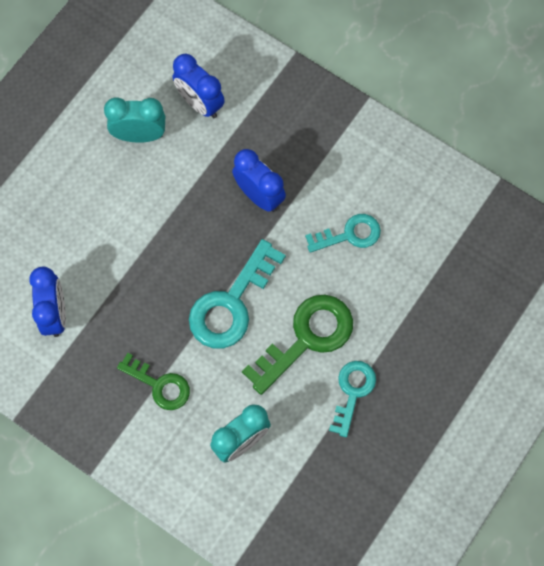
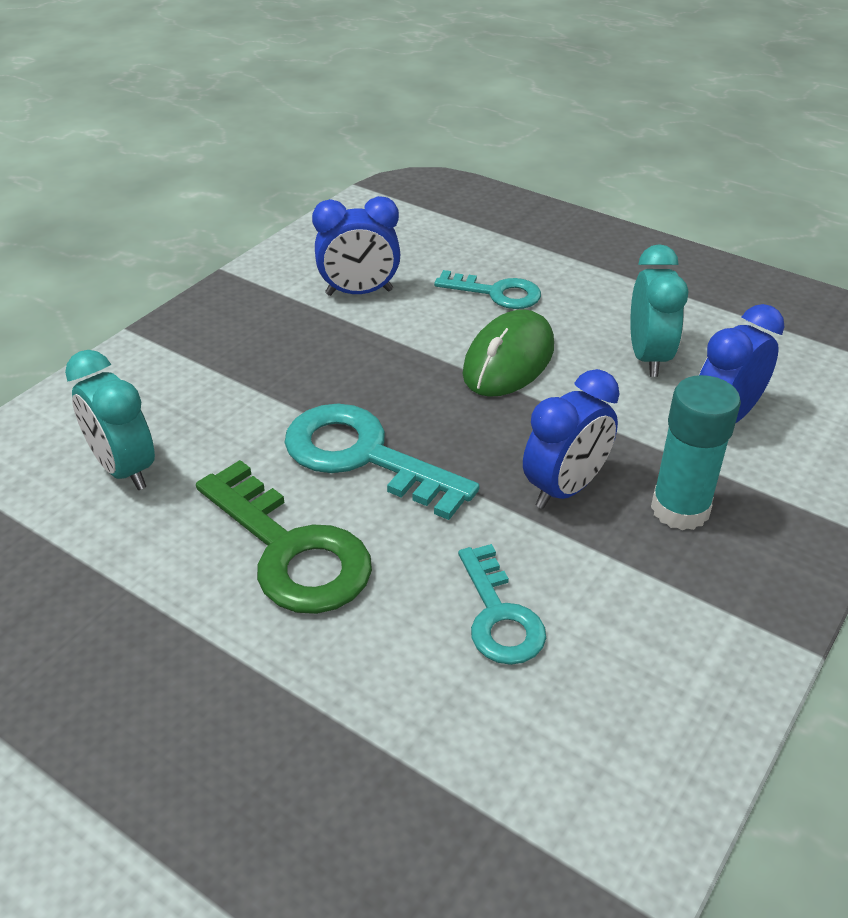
camera: 90 degrees right, 30 degrees down
green key [117,353,190,410] -> none
turquoise key [329,361,376,437] -> turquoise key moved to [434,270,541,309]
none -> green mouse [462,310,554,397]
none -> turquoise glue stick [651,375,741,530]

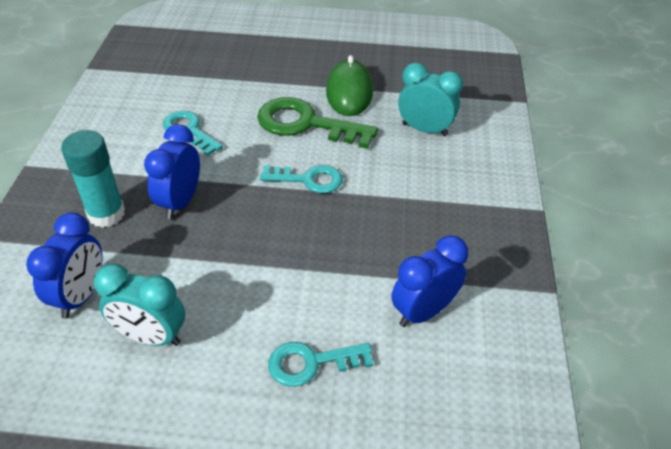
camera: 150 degrees right, 5 degrees up
turquoise key [285,404,480,520] -> turquoise key [260,165,343,193], size x0.62
green mouse [462,310,554,397] -> green mouse moved to [326,55,373,116]
turquoise clock [630,244,688,377] -> turquoise clock turned 45 degrees counterclockwise [94,264,185,346]

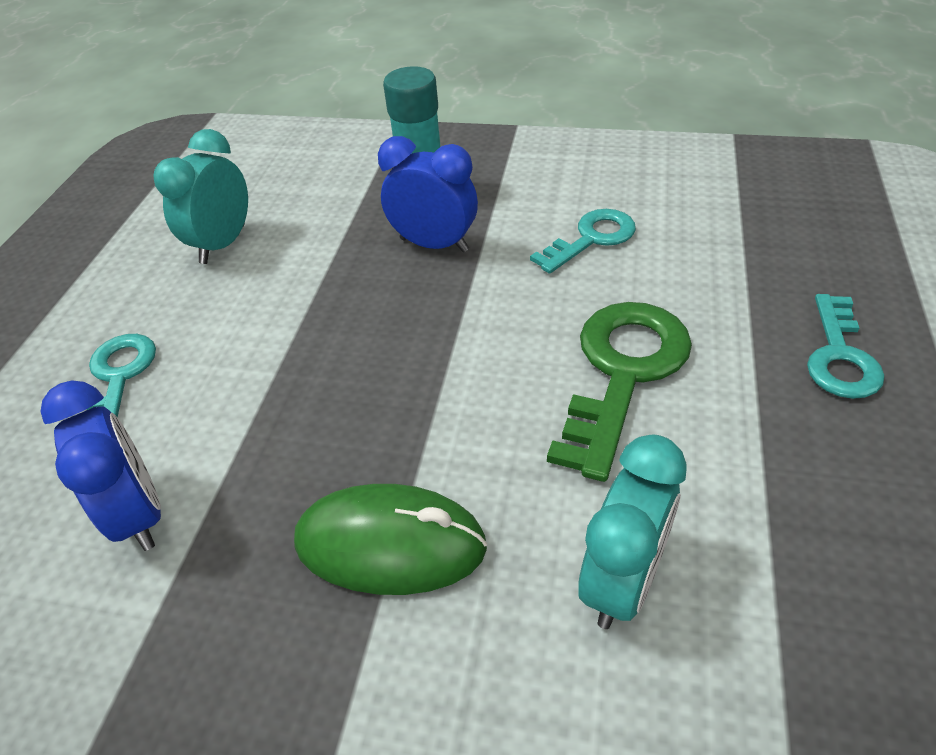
camera: 100 degrees right, 0 degrees up
blue clock [26,213,103,319] -> none
turquoise key [260,165,343,193] -> turquoise key moved to [807,294,885,399]
green mouse [326,55,373,116] -> green mouse moved to [294,484,487,595]

